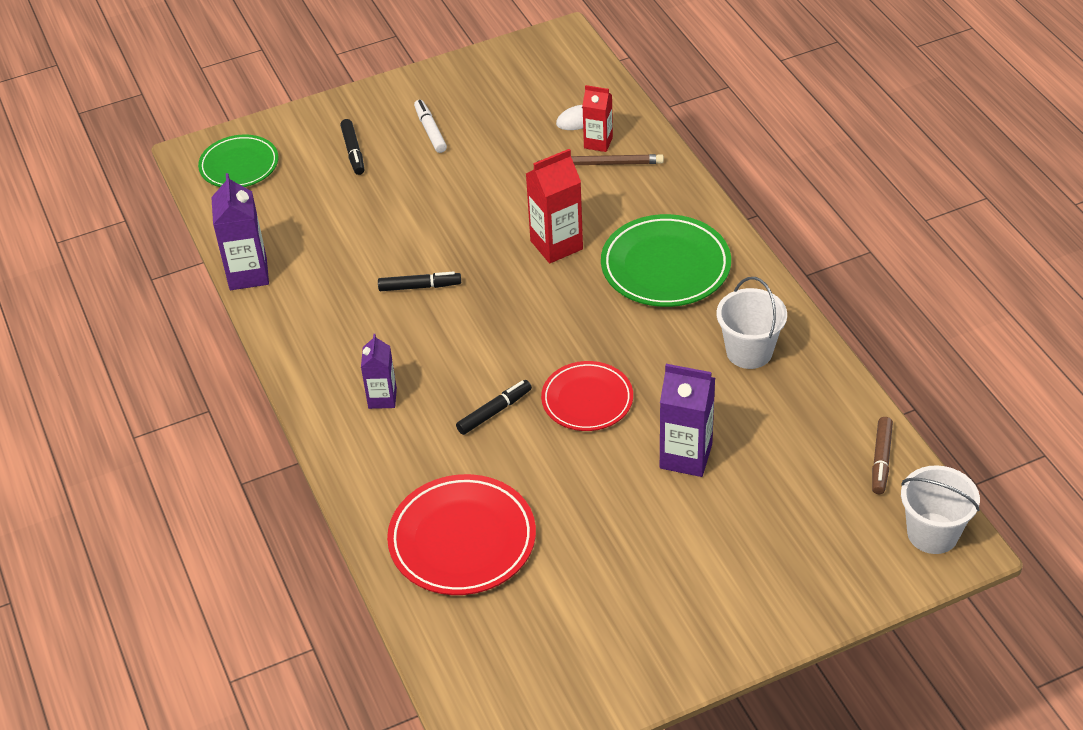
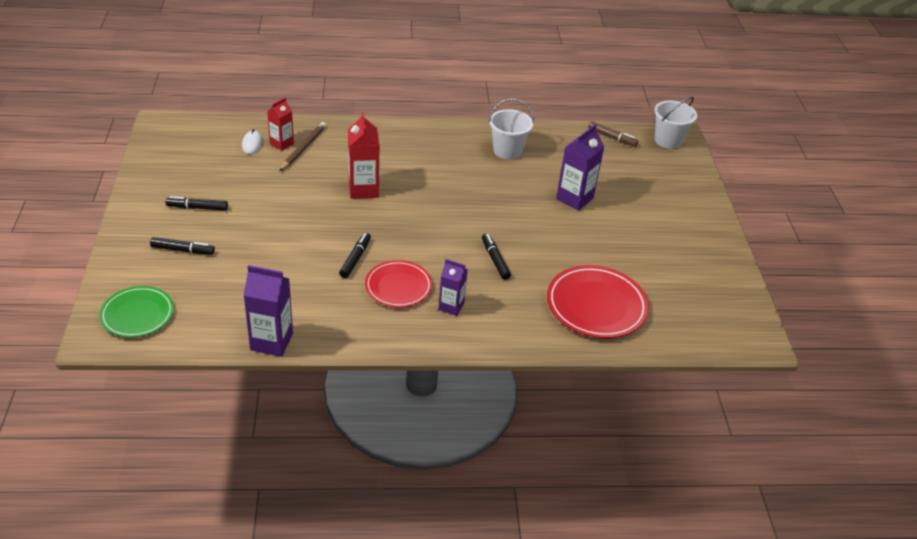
camera: 75 degrees left, 5 degrees down
white marker [414,100,447,153] -> black marker [165,196,228,211]
red plate [541,361,633,431] -> red plate moved to [365,260,432,307]
green plate [601,214,731,307] -> none

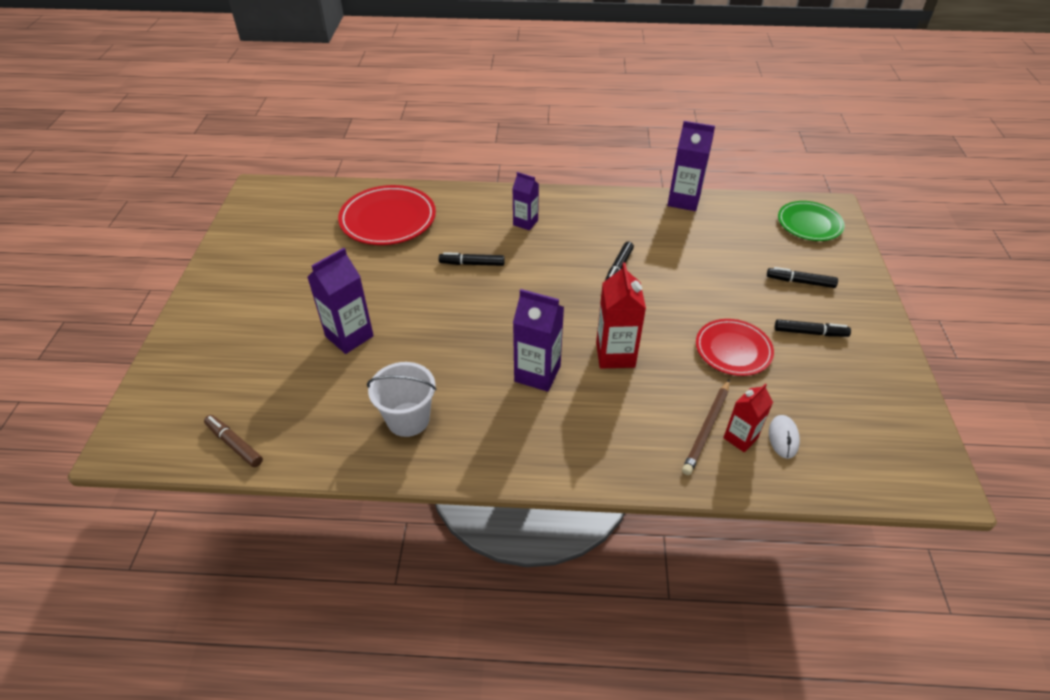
camera: 170 degrees left, 5 degrees up
red plate [365,260,432,307] -> red plate moved to [696,319,774,376]
black marker [482,233,511,280] -> black marker turned 105 degrees clockwise [439,252,505,266]
white bucket [654,96,697,149] -> none
none -> purple carton [513,289,564,392]

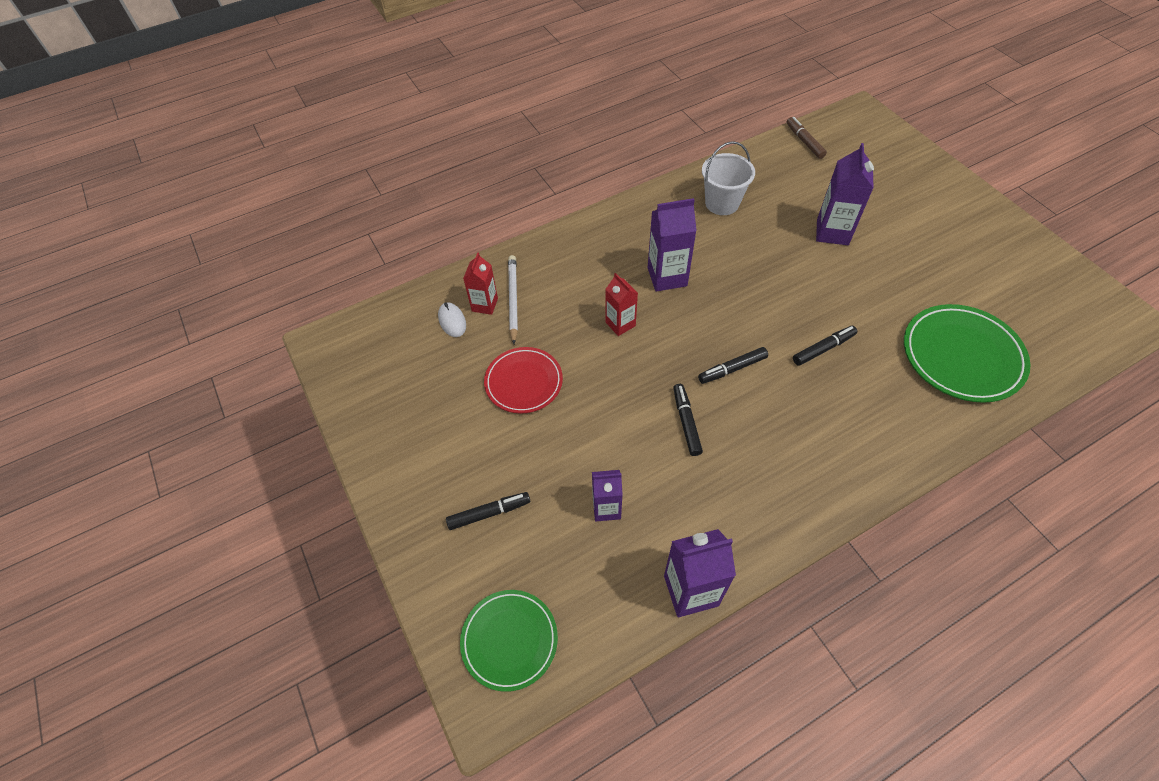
camera: 150 degrees right, 10 degrees up
brown marker [204,415,263,467] -> brown marker turned 120 degrees counterclockwise [787,117,827,159]
red plate [338,185,436,245] -> green plate [904,304,1030,403]
purple carton [512,172,539,231] -> purple carton moved to [592,470,623,521]
red carton [596,263,646,368] -> red carton [605,273,638,336], size x0.64
brown pencil [682,380,730,475] -> white pencil [508,255,518,344]
black marker [775,319,851,337] -> black marker moved to [698,347,768,384]

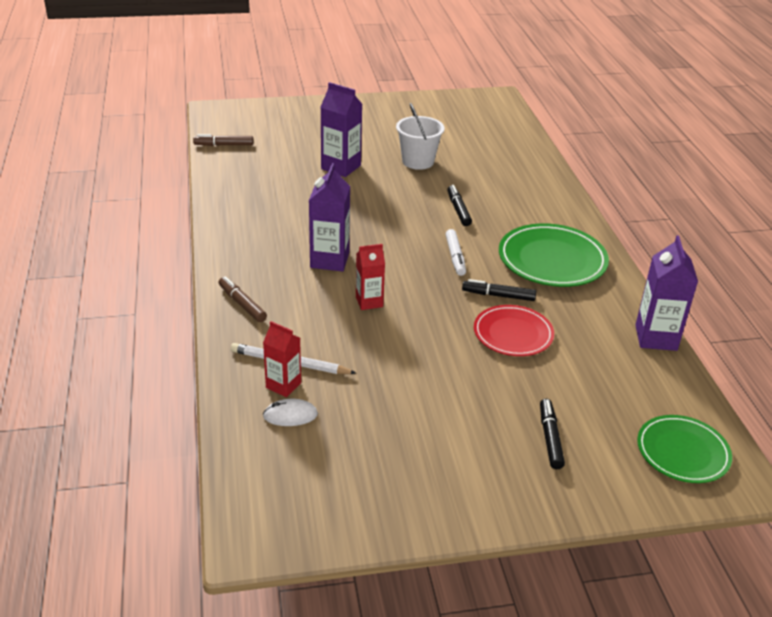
camera: 75 degrees left, 20 degrees down
red plate [484,347,563,414] -> red plate moved to [474,305,554,356]
purple carton [592,470,623,521] -> none
black marker [698,347,768,384] -> white marker [446,229,466,276]
white bucket [702,141,755,215] -> white bucket moved to [396,103,445,170]
green plate [904,304,1030,403] -> green plate moved to [499,223,609,287]
none -> brown marker [219,276,267,322]

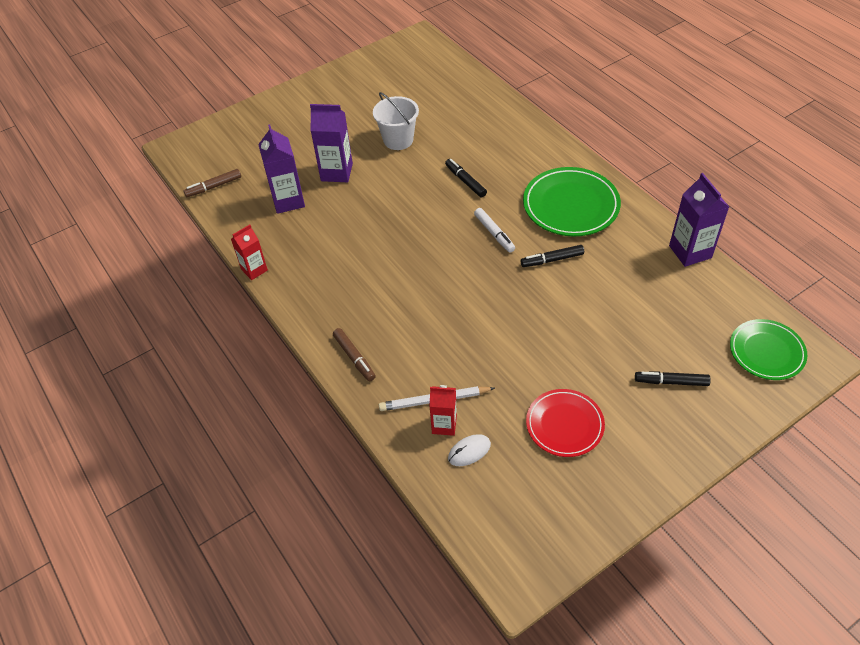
camera: 20 degrees left, 15 degrees up
brown marker [219,276,267,322] -> brown marker turned 150 degrees counterclockwise [333,328,376,381]
purple carton [309,163,350,271] -> purple carton moved to [258,124,305,214]
red carton [356,244,385,310] -> red carton moved to [231,225,268,280]
red plate [474,305,554,356] -> red plate moved to [526,389,605,457]
black marker [540,399,565,469] -> black marker turned 60 degrees counterclockwise [635,371,711,386]

